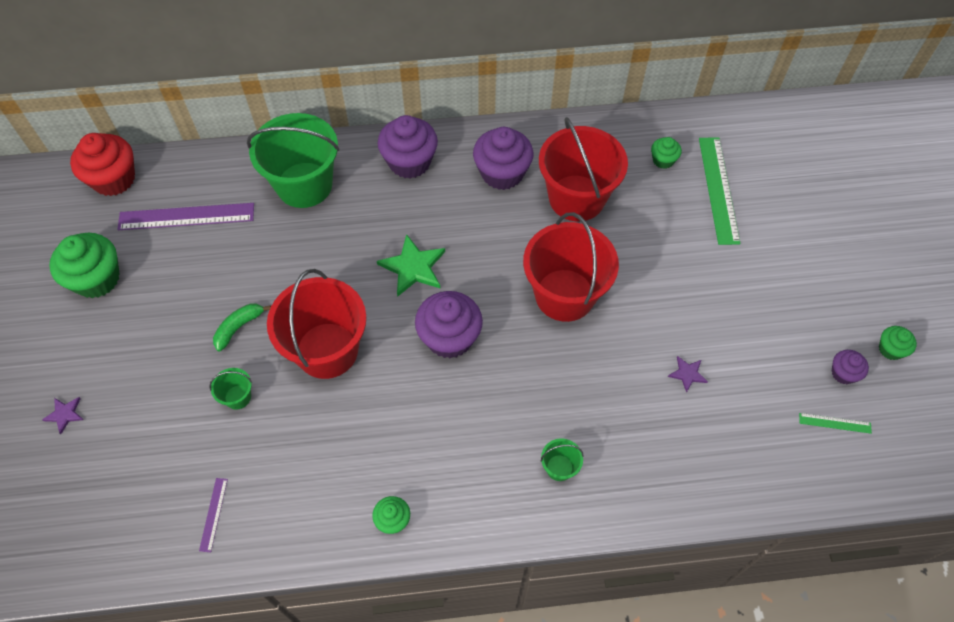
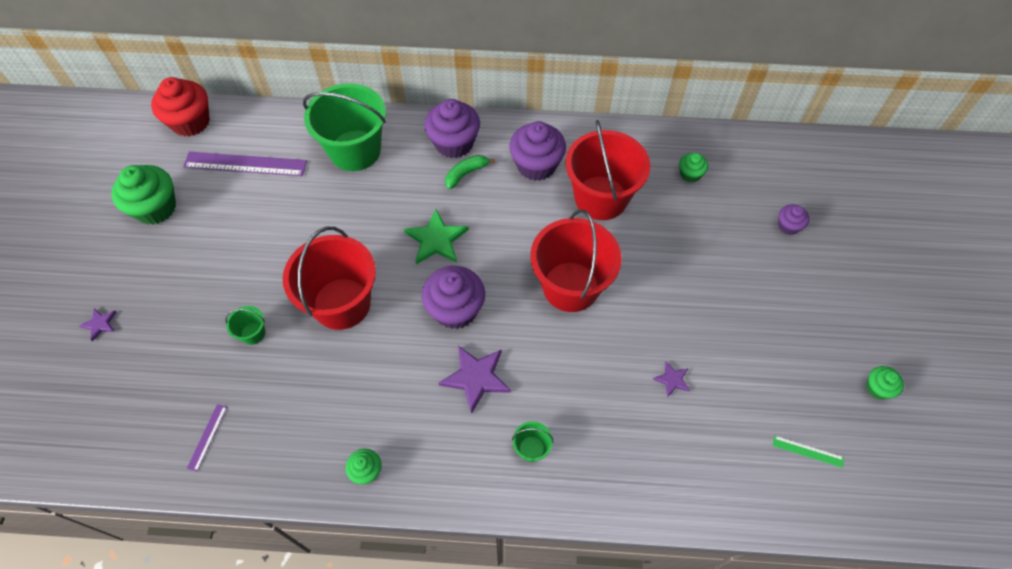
camera: 10 degrees right, 0 degrees up
green banana [213,304,271,351] -> green banana moved to [445,155,495,189]
green ruler [699,137,740,245] -> none
purple cupcake [831,350,869,384] -> purple cupcake moved to [778,204,809,235]
none -> purple star [439,346,511,414]

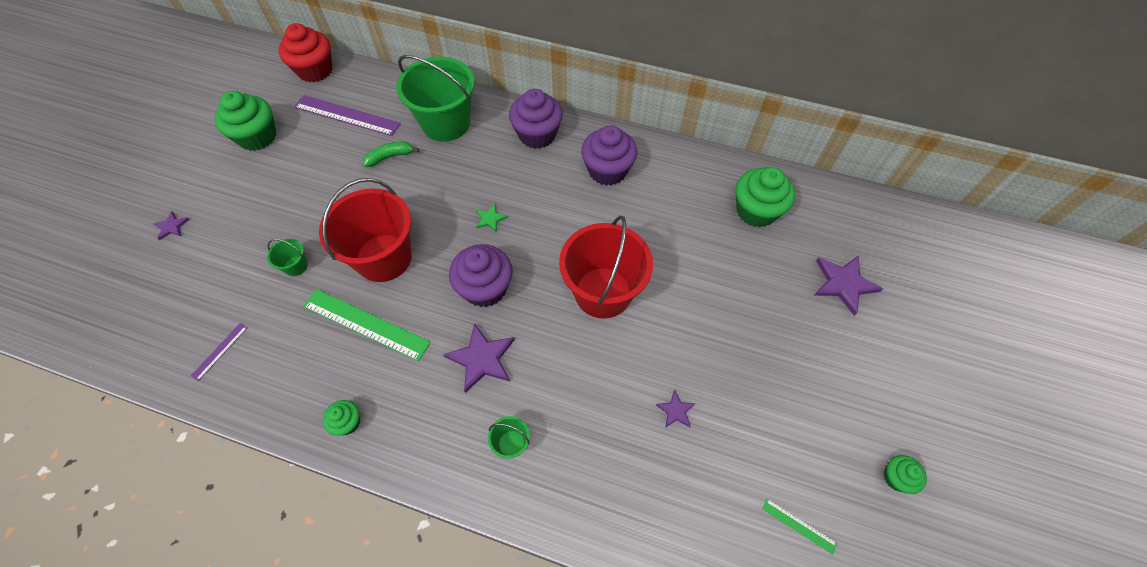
camera: 15 degrees right, 0 degrees up
green star [404,209,469,264] -> green star [476,204,508,232], size x0.52
green banana [445,155,495,189] -> green banana moved to [363,141,419,167]
red bucket [565,120,650,220] -> none
green cupcake [679,153,708,183] -> green cupcake [736,167,795,227], size x1.95
purple cupcake [778,204,809,235] -> purple star [814,255,883,316]
none -> green ruler [303,289,431,361]

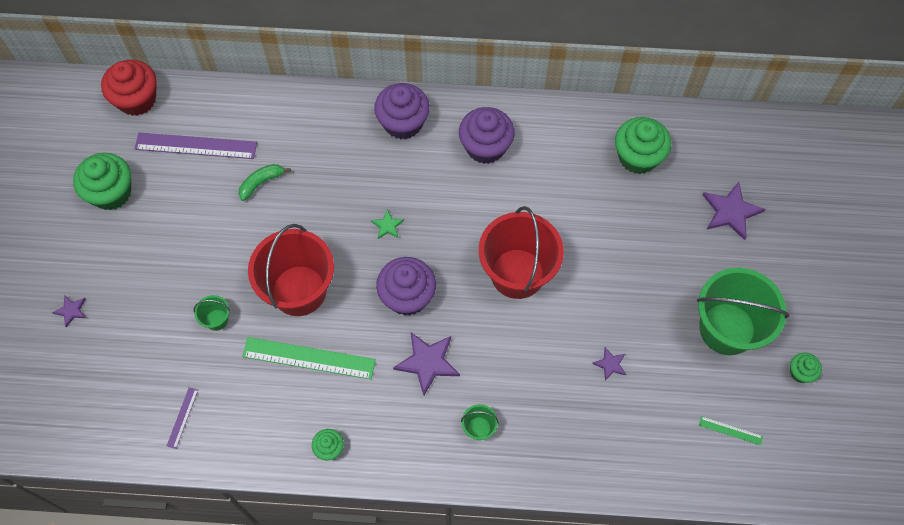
camera: 15 degrees left, 5 degrees up
green bucket [396,55,475,142] -> green bucket moved to [697,268,789,355]

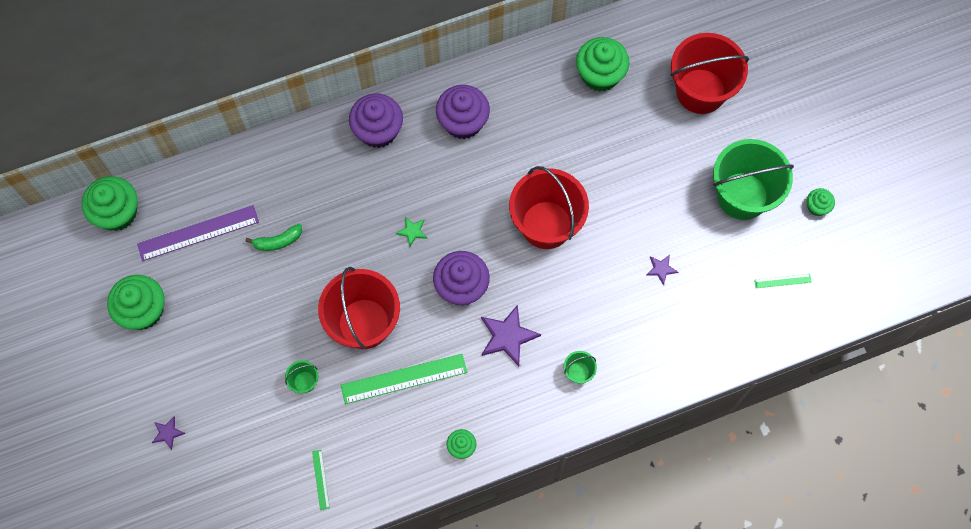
camera: 25 degrees left, 5 degrees up
red cupcake [101,60,157,116] -> green cupcake [82,176,138,231]
purple ruler [167,387,198,449] -> green ruler [312,450,330,510]
green banana [239,164,291,201] -> green banana turned 135 degrees counterclockwise [245,224,302,251]
purple star [703,182,765,240] -> red bucket [670,33,749,114]

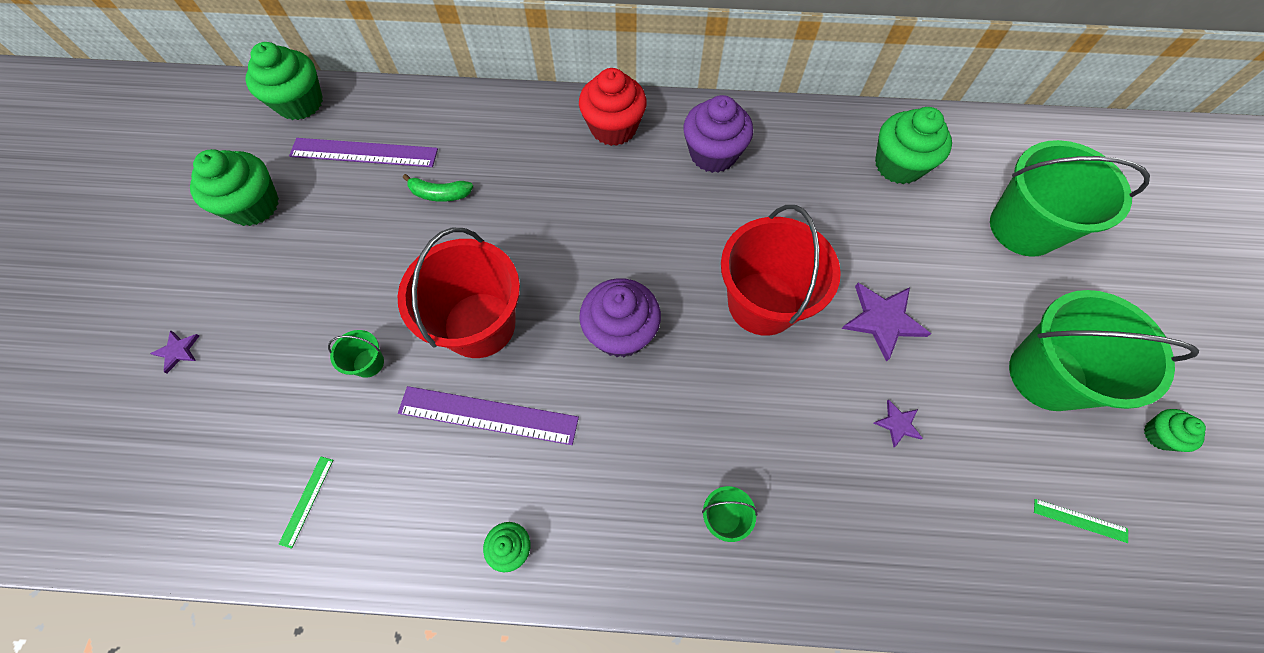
camera: 25 degrees right, 5 degrees down
green ruler [341,354,467,404] -> purple ruler [398,386,579,445]
purple cupcake [349,94,403,148] -> red cupcake [579,68,647,146]
green star [396,217,428,246] -> none
purple star [481,305,541,366] -> purple star moved to [841,283,931,362]
red bucket [670,33,749,114] -> green bucket [990,140,1150,257]

